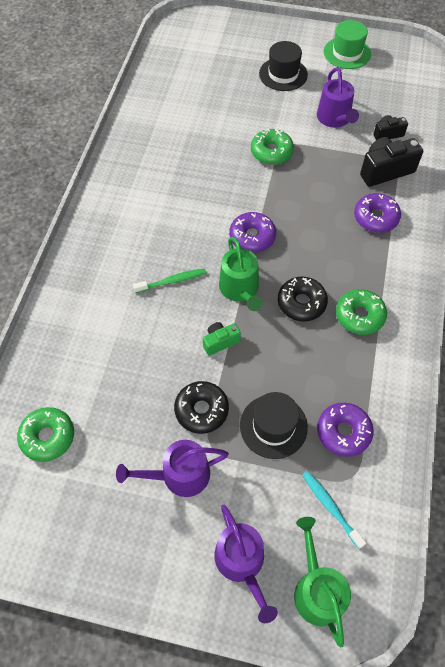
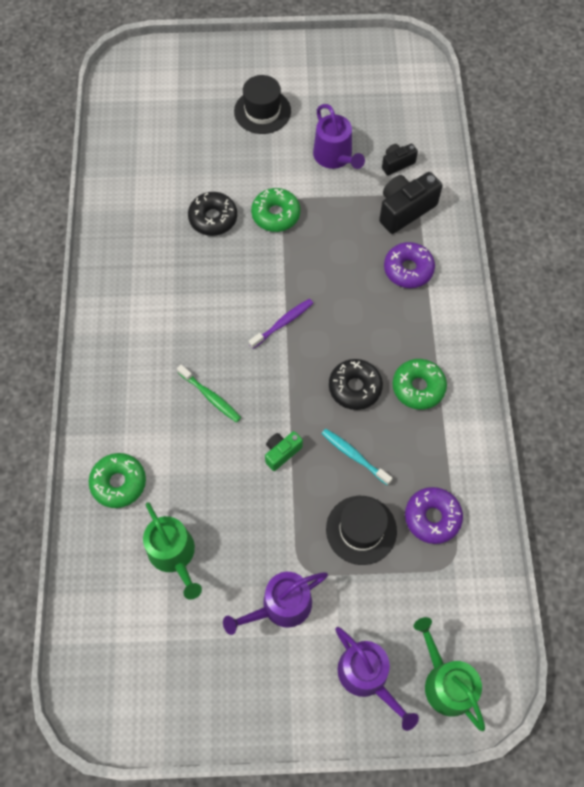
camera: 15 degrees left, 5 degrees up
green donut [17,407,74,462] -> green donut moved to [89,453,146,508]
green toothbrush [133,268,207,293] -> green toothbrush turned 75 degrees clockwise [177,365,241,422]
black donut [174,381,229,434] -> black donut moved to [188,192,237,236]
green watering can [219,237,263,311] -> green watering can moved to [143,502,202,600]
purple donut [229,212,276,253] -> purple toothbrush [249,299,313,349]
turquoise toothbrush [302,471,366,549] -> turquoise toothbrush moved to [322,429,393,485]
green hat [324,20,371,69] -> none

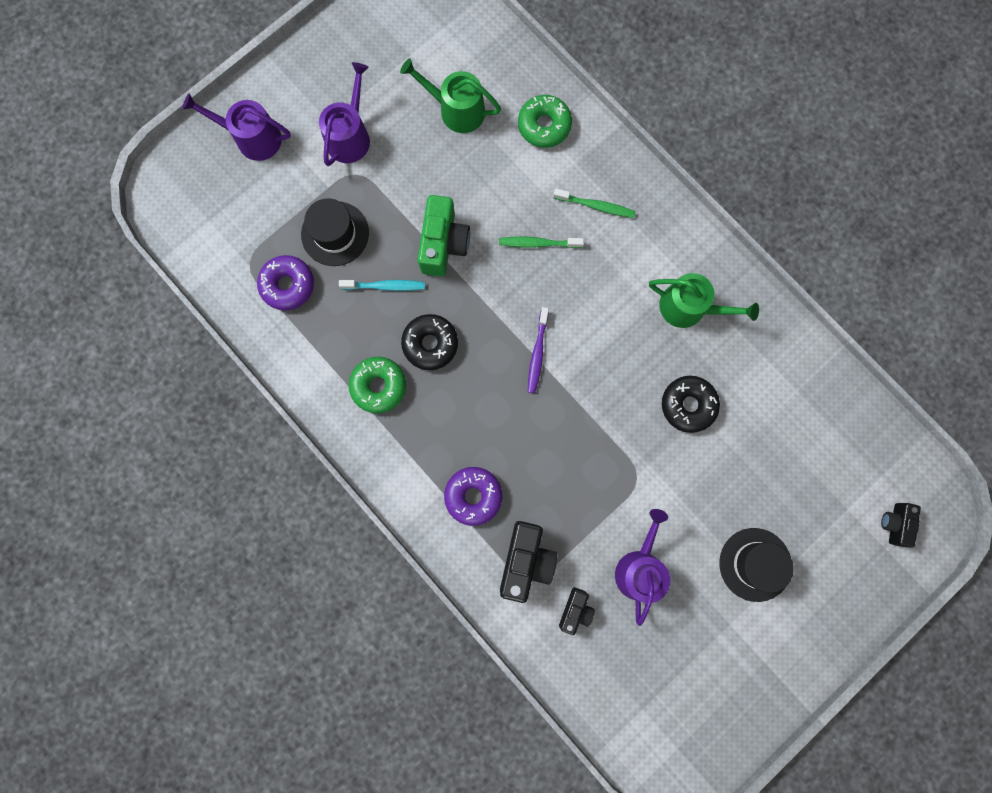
camera: 140 degrees right, 15 degrees up
green donut [251,188,300,232] -> none
green camera [265,431,303,471] -> green camera [418,195,470,276], size x1.76
purple watering can [313,104,365,169] -> purple watering can turned 75 degrees clockwise [615,509,670,626]
green watering can [414,617,485,731] -> green watering can moved to [649,273,759,328]
none -> green toothbrush [553,188,636,218]
none -> black camera [881,503,921,548]

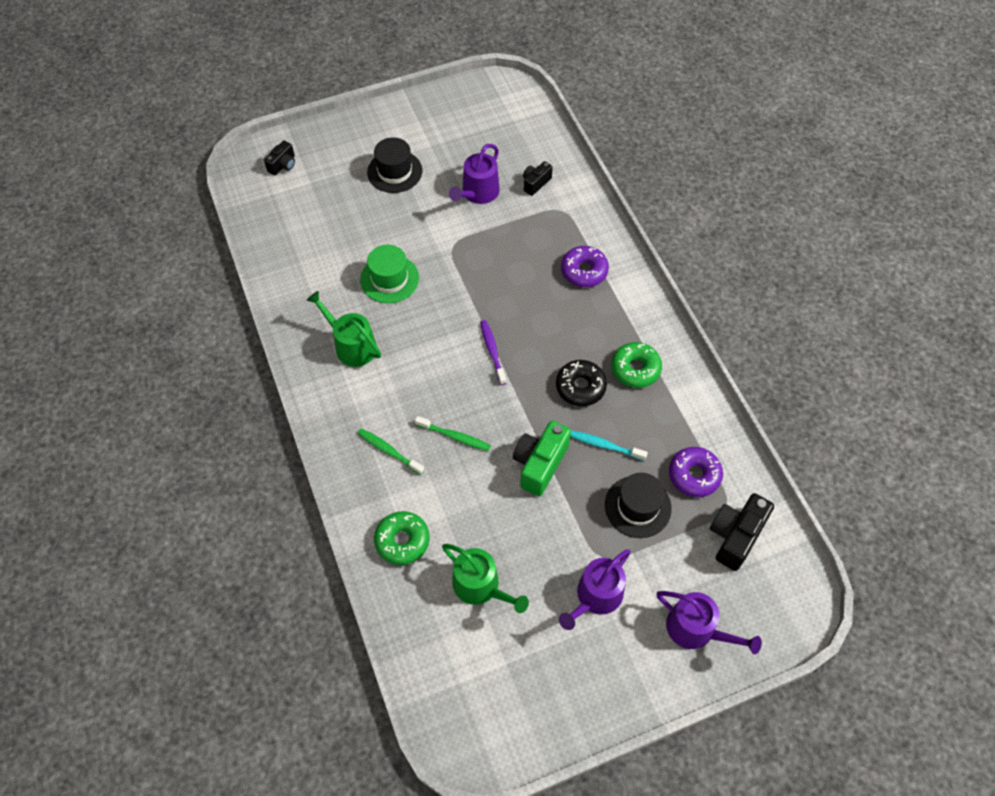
camera: 160 degrees left, 20 degrees down
black camera [500,521,557,603] -> black camera moved to [710,493,774,571]
purple toothbrush [528,307,549,393] -> purple toothbrush turned 45 degrees counterclockwise [480,320,506,385]
black donut [662,376,720,433] -> green hat [360,245,419,303]

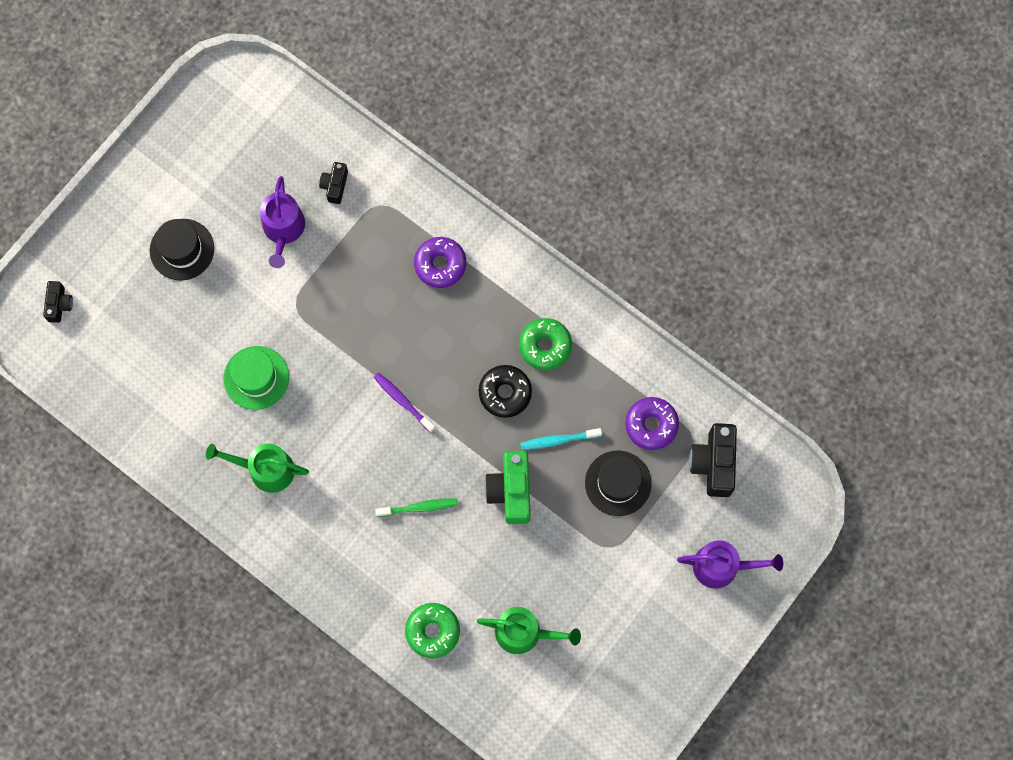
camera: 30 degrees left, 15 degrees up
green toothbrush [357,428,424,475] -> none
purple watering can [559,549,631,630] -> none

